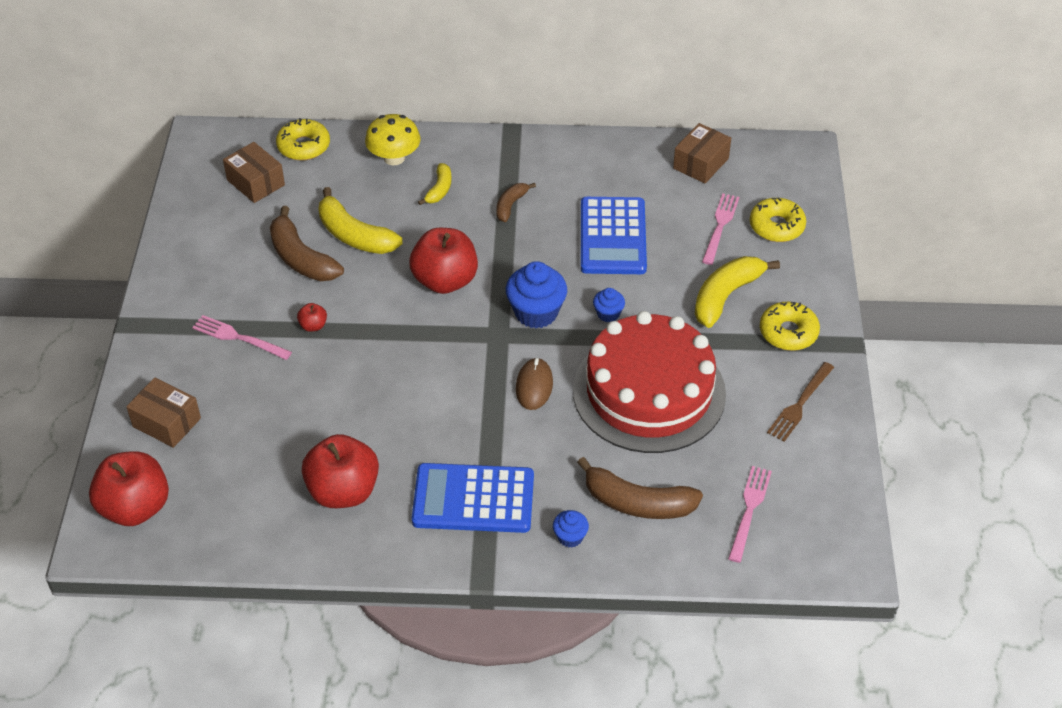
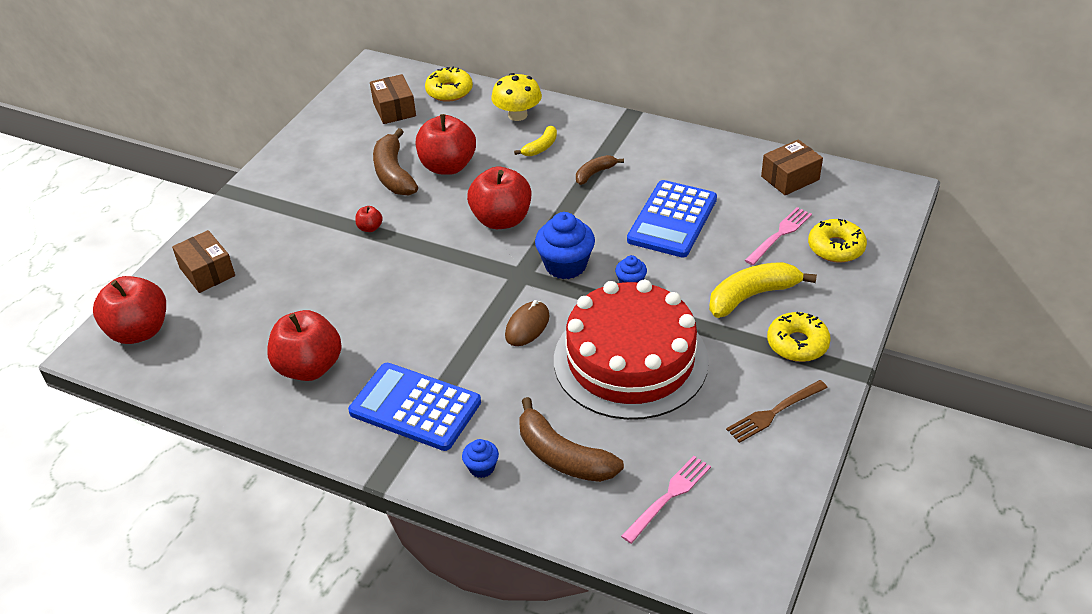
camera: 25 degrees right, 5 degrees down
pink fork [192,315,292,360] -> none
yellow banana [318,187,403,254] -> red apple [416,114,476,175]

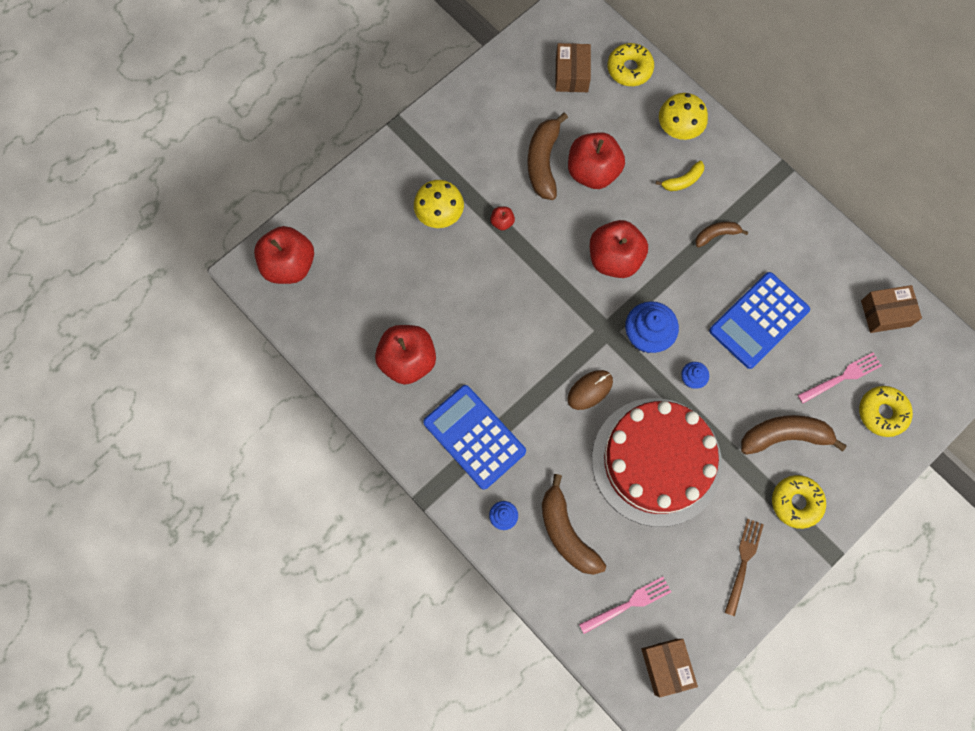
camera: 20 degrees right, 30 degrees up
brown box [172,230,235,293] -> brown box moved to [641,639,698,697]
yellow banana [709,262,817,318] -> brown banana [741,415,847,455]
brown fork [726,380,828,443] -> brown fork turned 120 degrees clockwise [725,519,764,616]
none -> yellow mushroom [414,180,464,228]

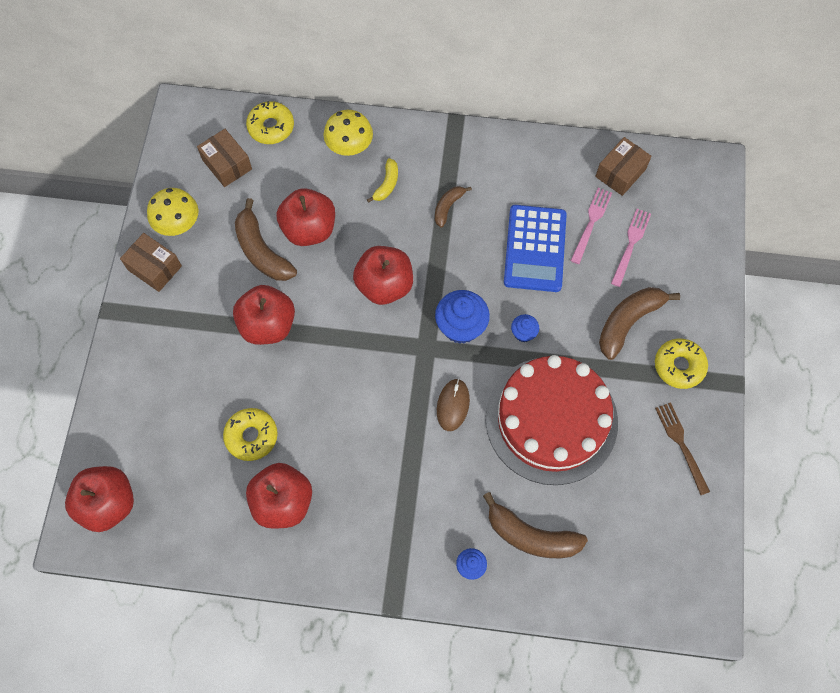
camera: 40 degrees left, 5 degrees down
yellow mushroom [414,180,464,228] -> yellow mushroom moved to [147,188,198,236]
blue calculator [423,385,526,490] -> none
red apple [490,207,515,230] -> red apple [233,285,295,345], size x2.35
pink fork [579,577,671,634] -> pink fork moved to [570,188,612,264]
brown box [641,639,698,697] -> brown box moved to [120,233,182,292]
yellow donut [859,386,913,437] -> yellow donut moved to [223,408,278,461]

